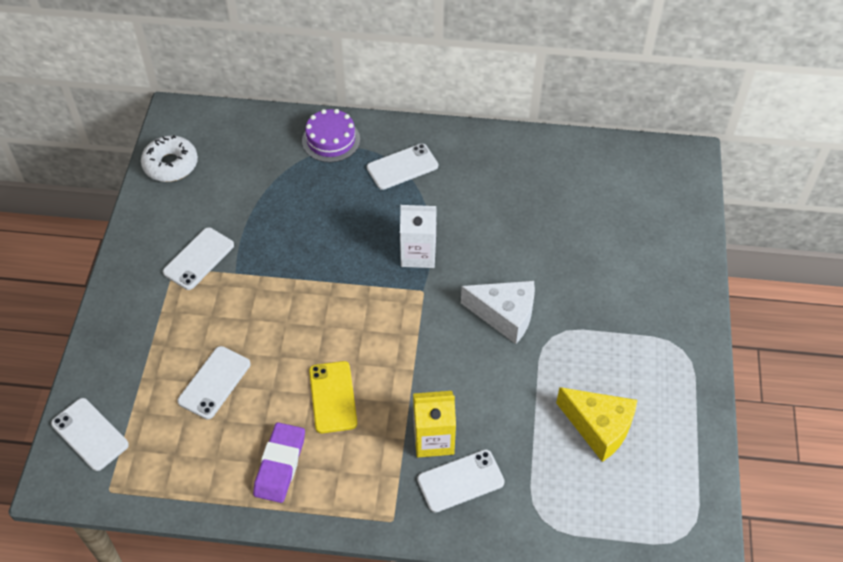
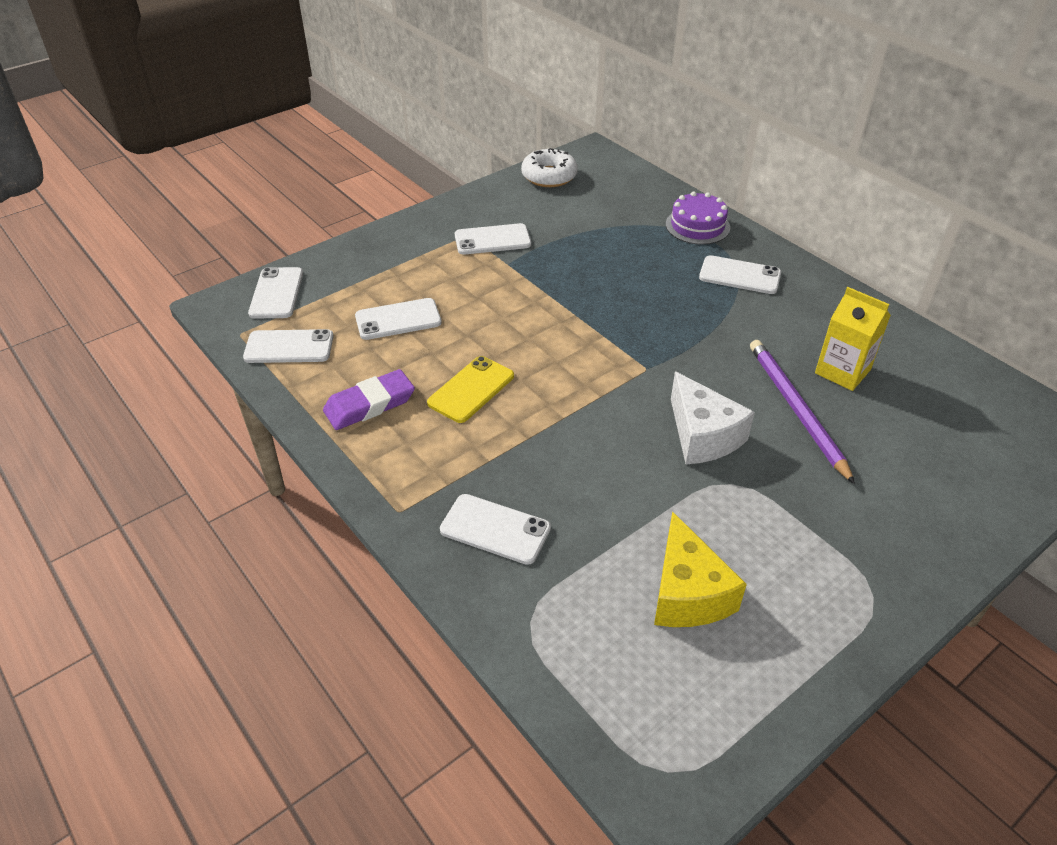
camera: 45 degrees right, 10 degrees down
white carton [400,205,437,268] -> none
yellow carton [413,391,456,457] -> yellow carton moved to [815,287,891,391]
none -> white phone [243,329,334,363]
none -> purple pencil [750,340,855,484]

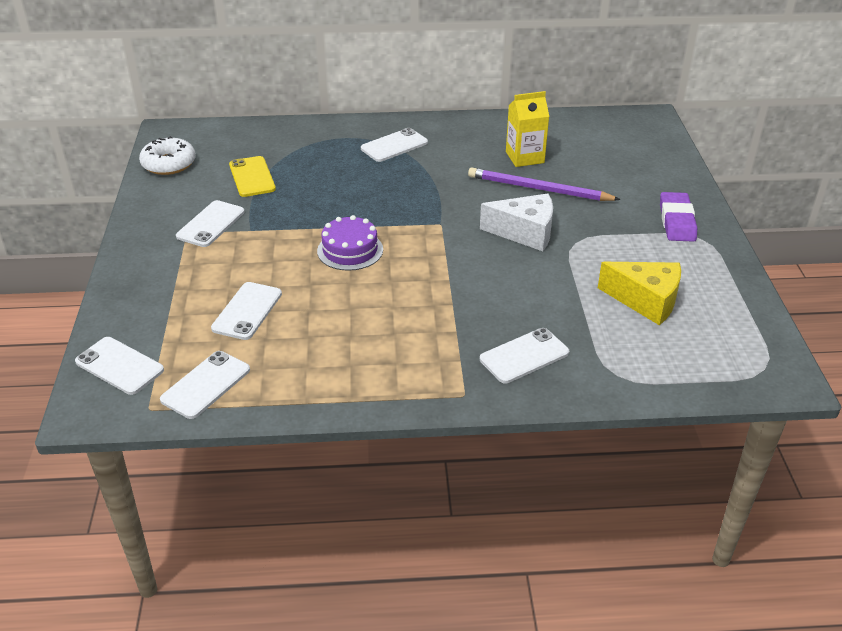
camera: 55 degrees left, 5 degrees down
purple eraser [323,369,415,430] -> purple eraser moved to [660,192,697,242]
yellow phone [427,356,514,423] -> yellow phone moved to [229,156,276,197]
purple cake [665,191,730,245] -> purple cake moved to [317,215,383,271]

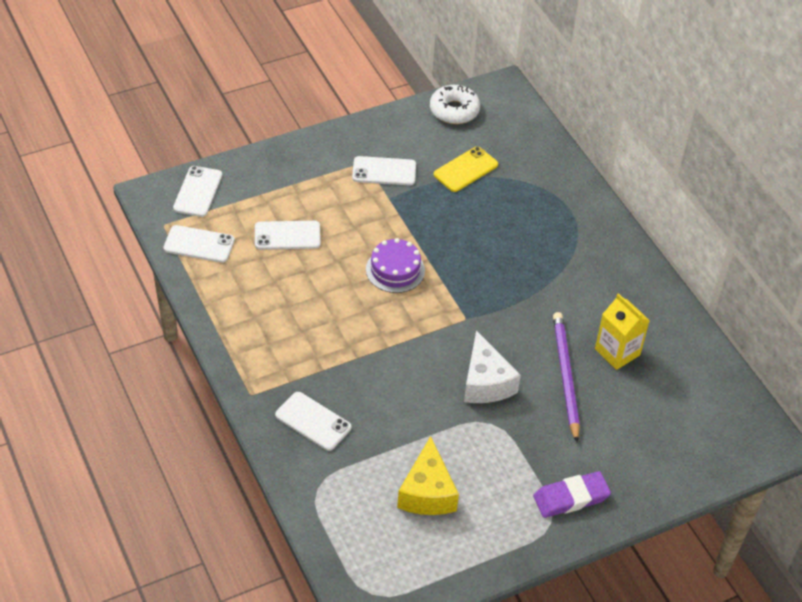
camera: 65 degrees right, 10 degrees up
white phone [361,128,428,162] -> none

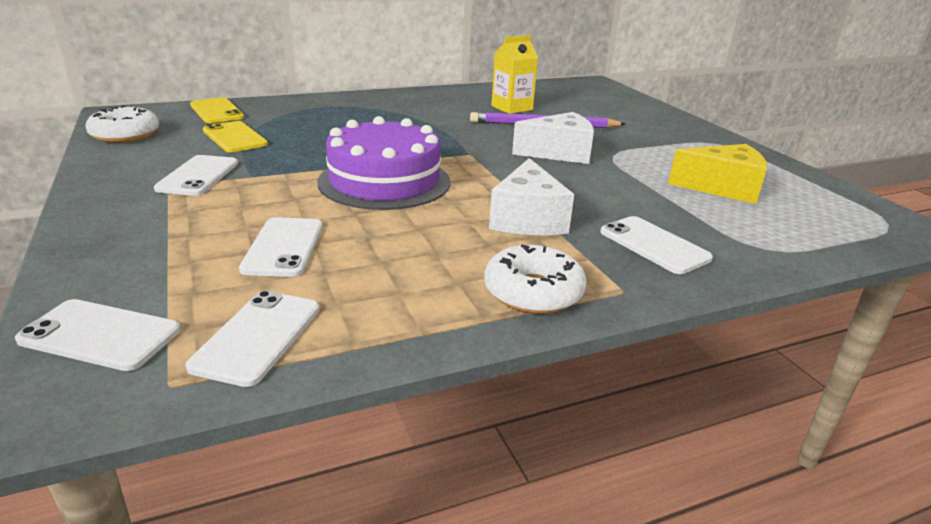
camera: 85 degrees left, 20 degrees down
white phone [275,392,351,451] -> white phone turned 75 degrees counterclockwise [600,216,713,274]
purple cake [366,238,425,293] -> purple cake [317,116,450,210], size x1.67
purple eraser [533,471,611,518] -> none
none -> yellow phone [190,97,244,123]
none -> white donut [484,245,587,314]
none -> white cheese [489,158,574,235]

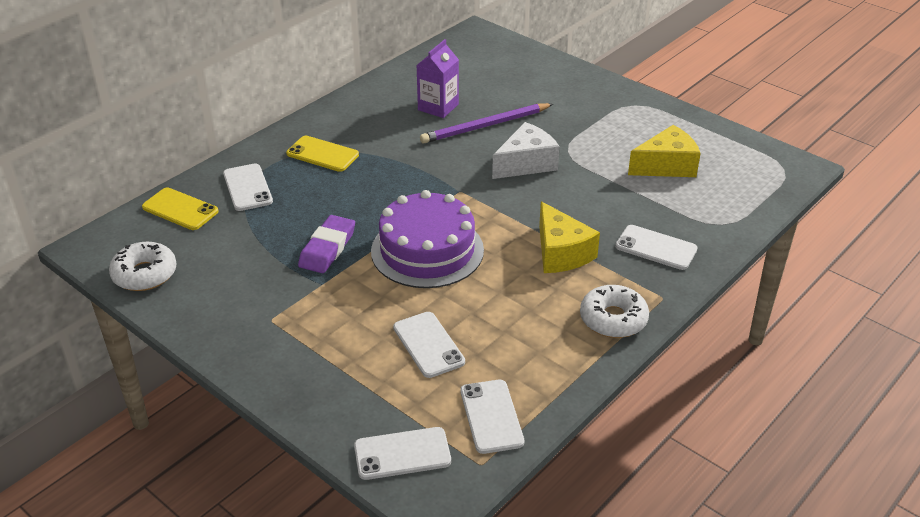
camera: 25 degrees left, 10 degrees up
white phone [154,155,238,196] -> white phone moved to [223,163,273,211]
yellow phone [203,121,268,152] -> yellow phone moved to [286,136,359,172]
white cheese [489,158,574,235] -> yellow cheese [539,201,600,273]
yellow carton [491,35,538,114] -> purple carton [416,39,459,118]
none -> purple eraser [298,215,355,273]

